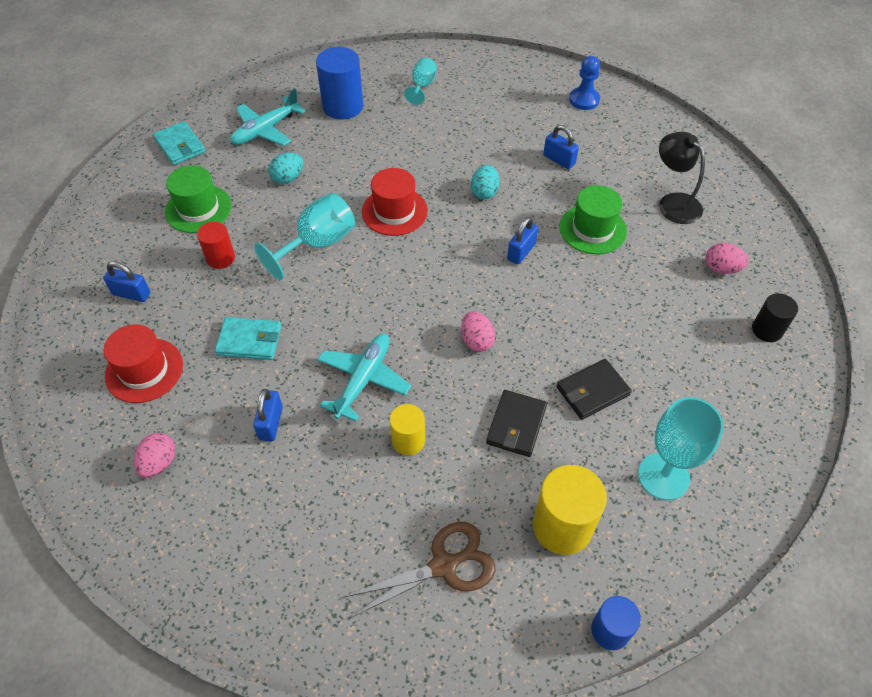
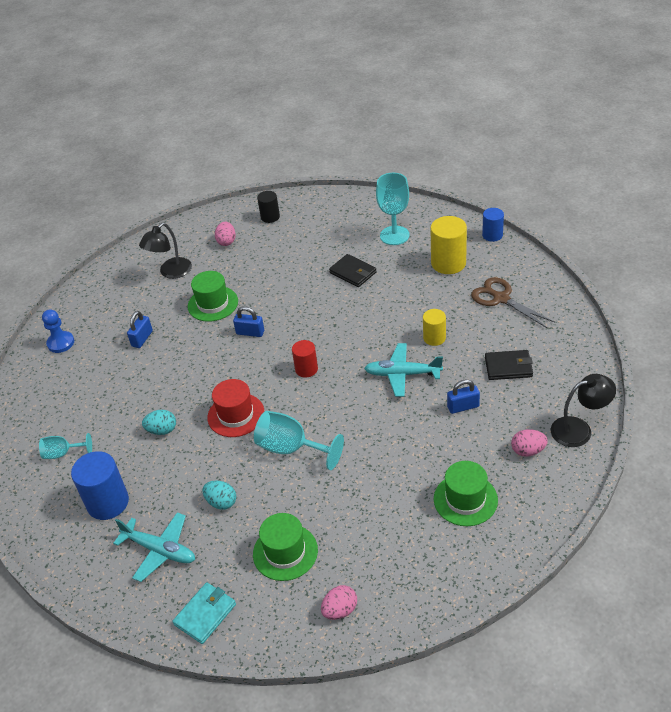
camera: 105 degrees left, 10 degrees down
blue padlock [103,261,150,302] -> none
red hat [104,324,183,403] -> green hat [434,461,498,526]
red cylinder [197,222,235,269] -> red cylinder moved to [292,340,318,377]
turquoise wallet [215,317,282,360] -> none
pink egg [461,311,496,352] -> pink egg moved to [321,585,357,620]
turquoise egg [471,165,500,199] -> turquoise egg moved to [142,410,176,435]
black wallet [486,390,547,457] -> black wallet moved to [485,350,533,380]
none -> black lamp [551,374,616,447]

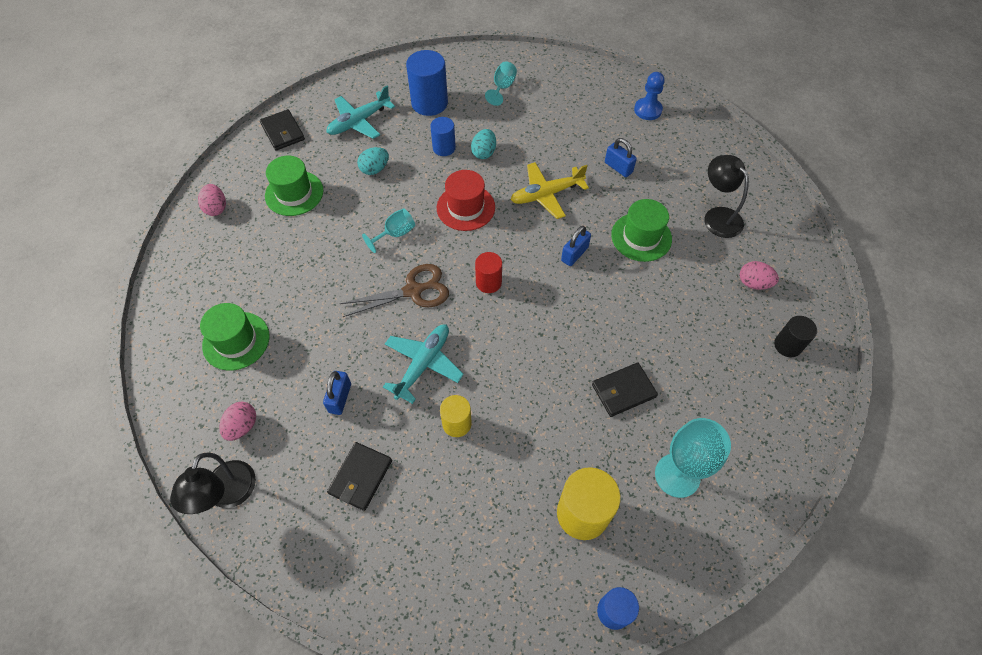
camera: 110 degrees right, 15 degrees up
turquoise wallet [172,582,236,644] -> black wallet [260,109,305,150]
turquoise goblet [254,411,344,470] -> turquoise goblet [362,208,415,253], size x0.59
brown scissors [471,277,554,328] -> brown scissors moved to [340,264,449,317]
none -> blue cylinder [430,117,456,156]
none -> yellow plane [511,162,589,219]

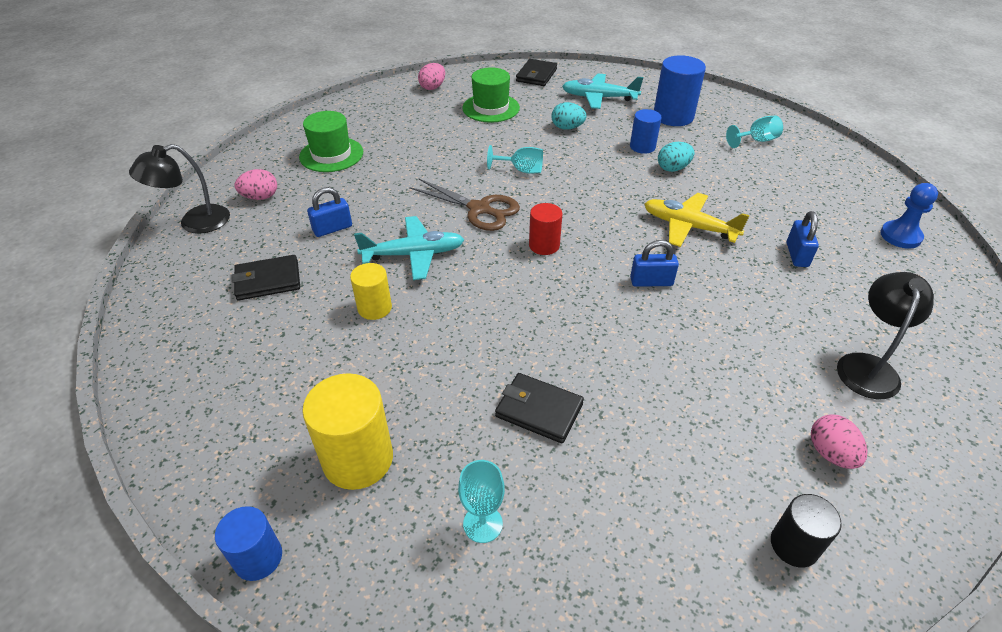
camera: 50 degrees right, 15 degrees down
red hat [437,170,495,231] -> none
green hat [611,199,672,262] -> none
turquoise goblet [655,418,731,498] -> turquoise goblet [458,460,505,543], size x0.59

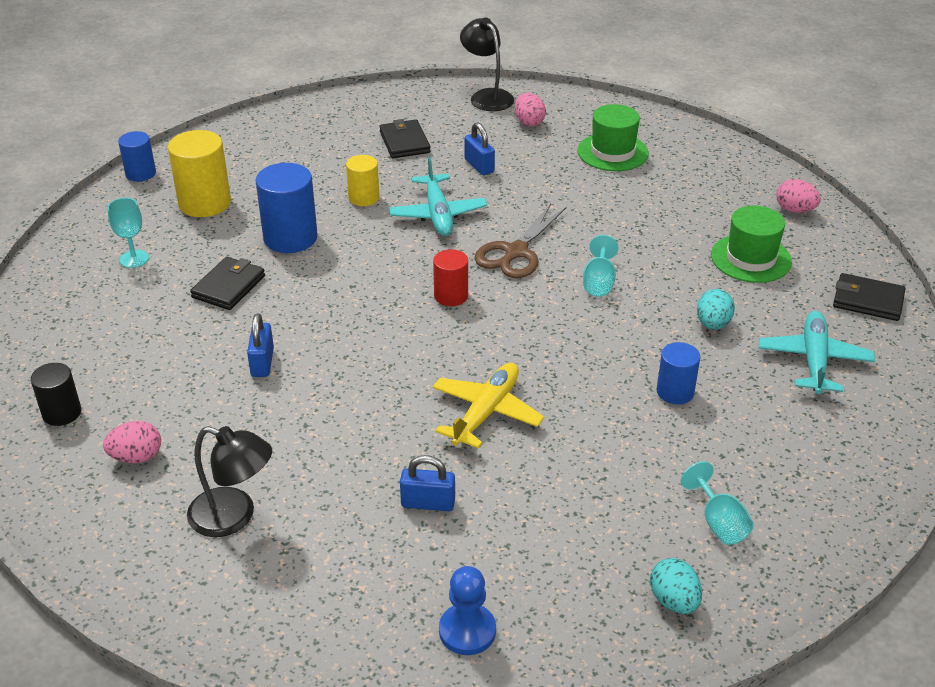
camera: 90 degrees right, 5 degrees down
blue padlock [630,240,679,287] -> blue padlock moved to [247,313,274,377]
blue cylinder [654,55,706,126] -> blue cylinder moved to [256,163,318,253]
turquoise egg [658,142,694,172] -> turquoise egg moved to [650,558,702,614]

